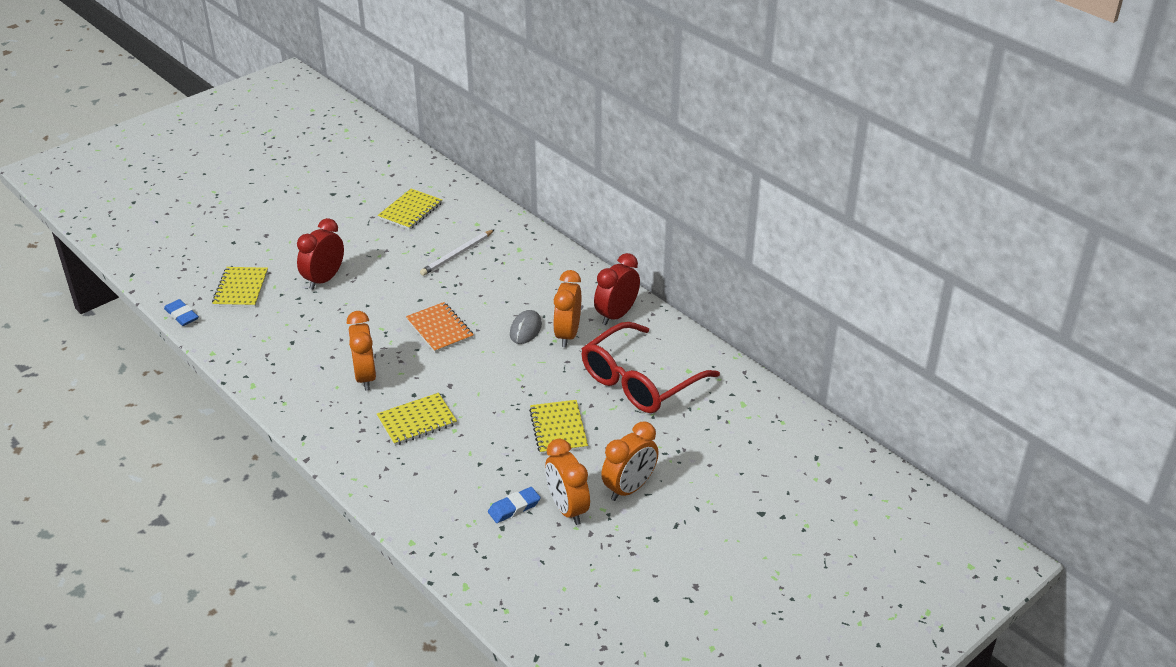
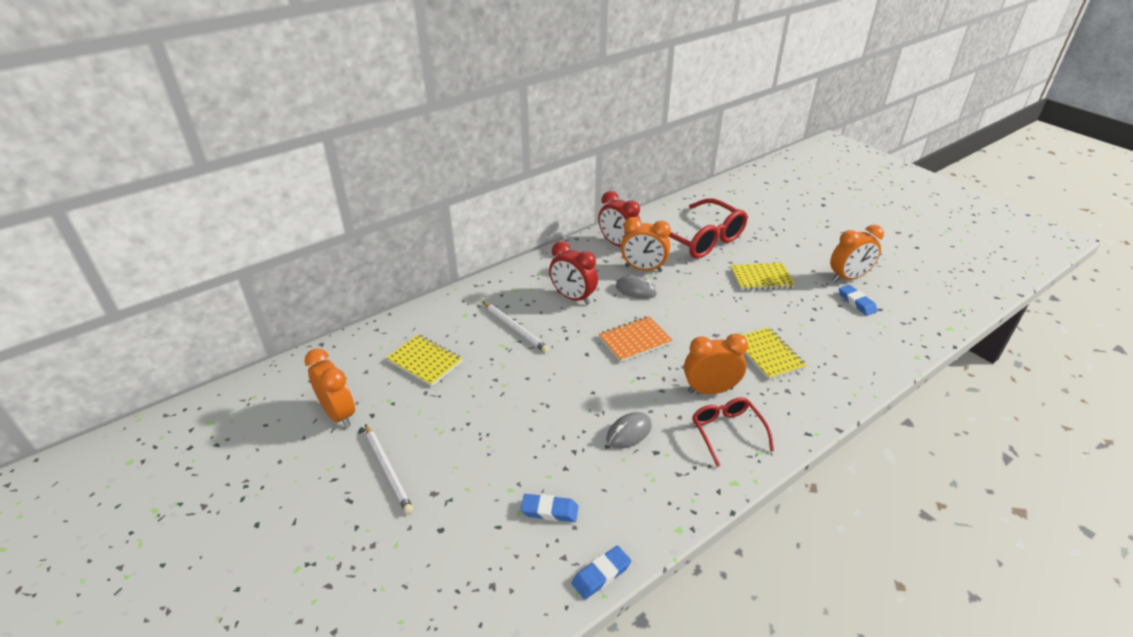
camera: 85 degrees left, 0 degrees up
yellow notebook [212,267,268,307] -> blue eraser [521,494,578,522]
red clock [297,218,344,290] -> red clock moved to [549,241,598,305]
orange clock [601,421,659,501] -> orange clock moved to [304,348,355,428]
none -> white pencil [365,424,413,514]
none -> grey mouse [606,412,652,449]
none -> red glasses [692,397,774,467]

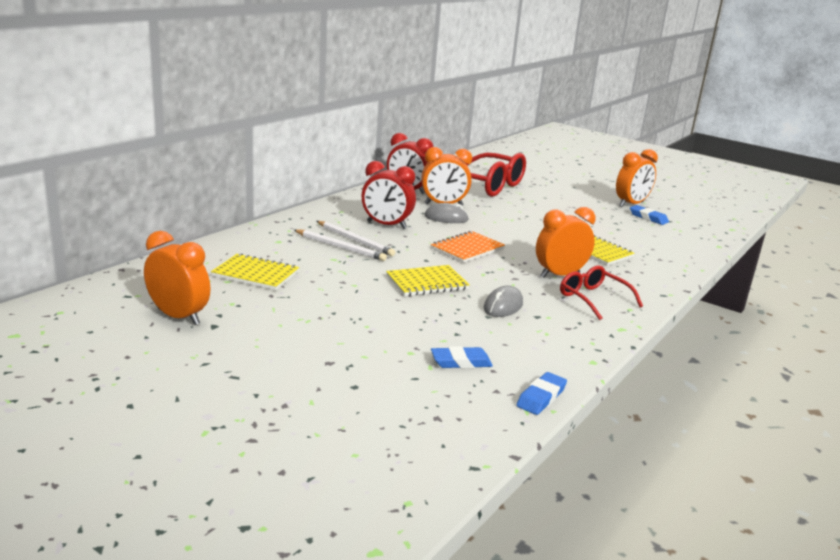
camera: 20 degrees left, 15 degrees down
white pencil [365,424,413,514] -> white pencil moved to [317,221,395,256]
yellow notebook [731,262,795,291] -> yellow notebook moved to [386,265,470,296]

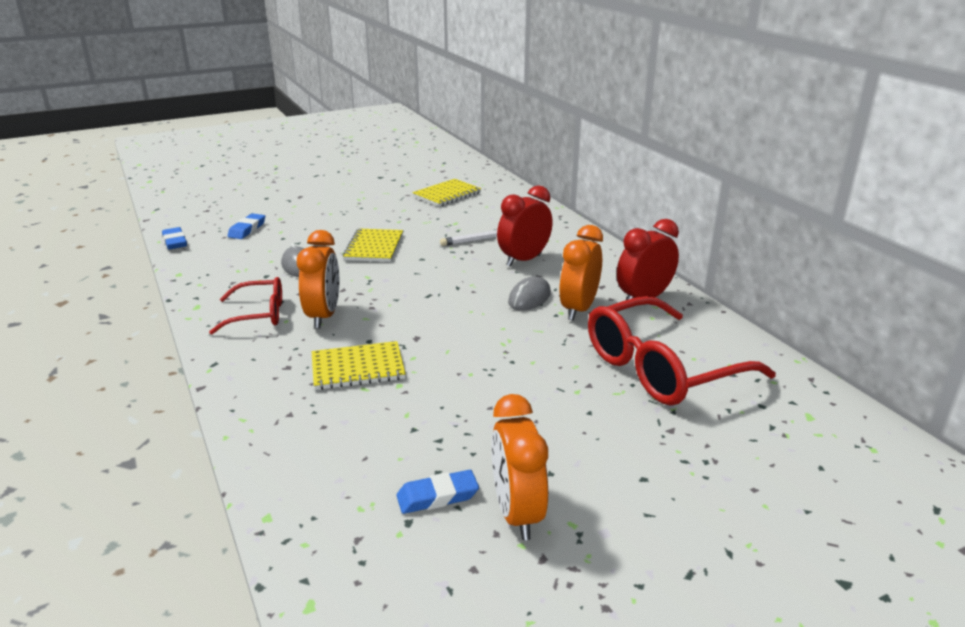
camera: 120 degrees right, 5 degrees up
orange clock [144,231,210,325] -> none
white pencil [294,229,387,261] -> none
orange notebook [431,231,505,263] -> none

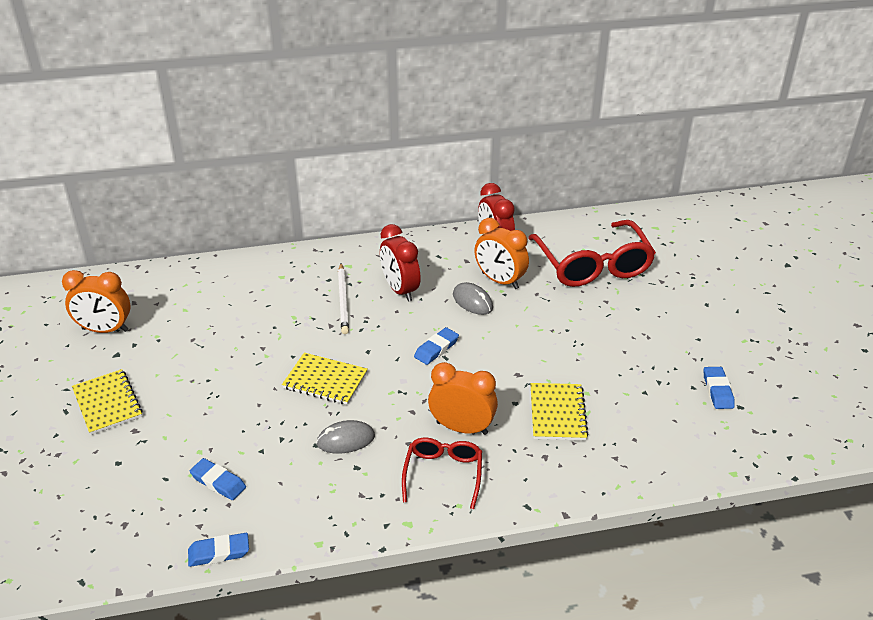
camera: 75 degrees left, 10 degrees up
yellow notebook [412,179,482,207] -> yellow notebook moved to [72,369,143,435]
orange clock [491,394,548,540] -> orange clock moved to [62,270,131,333]
none -> blue eraser [414,327,459,365]

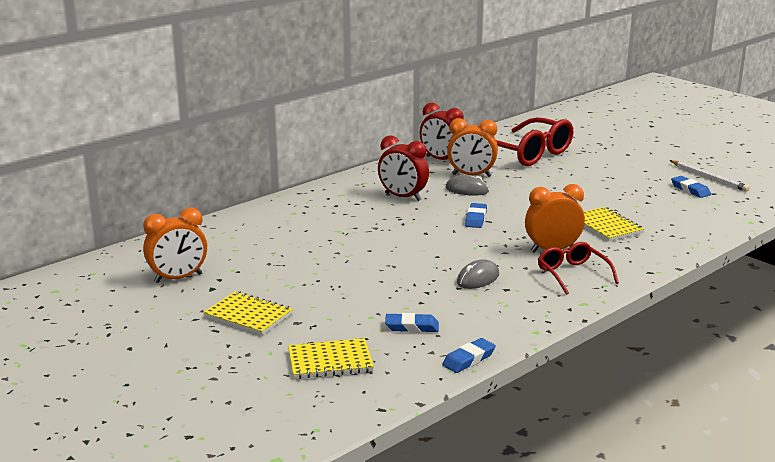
camera: 30 degrees left, 15 degrees down
yellow notebook [282,353,367,405] -> yellow notebook moved to [288,338,374,379]
white pencil [338,263,349,334] -> white pencil moved to [670,160,750,191]

